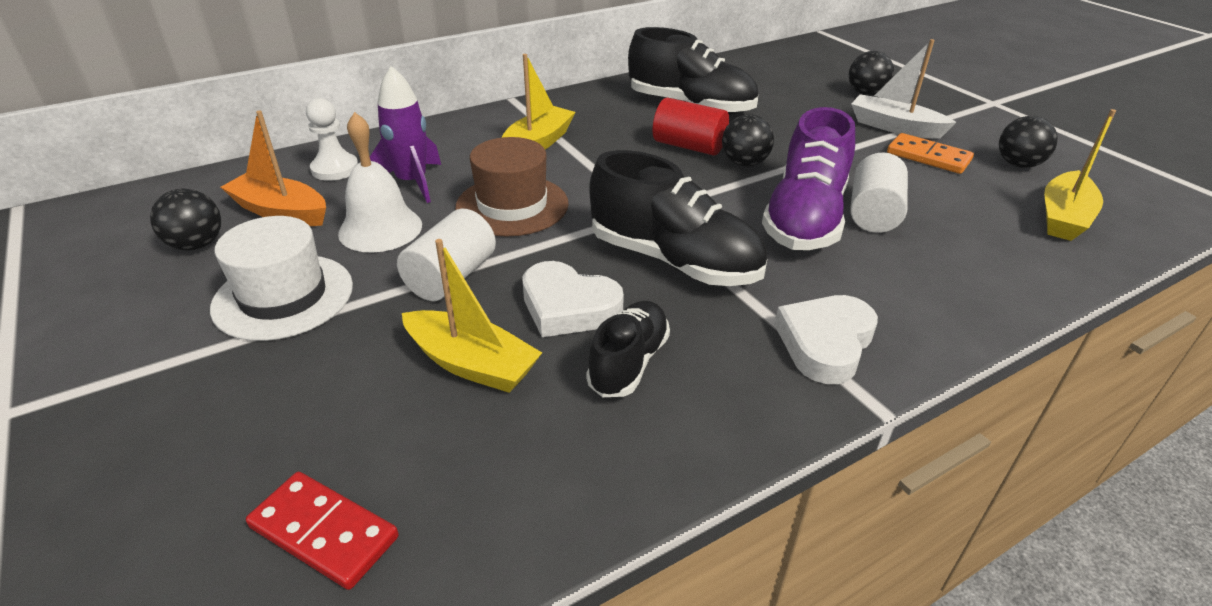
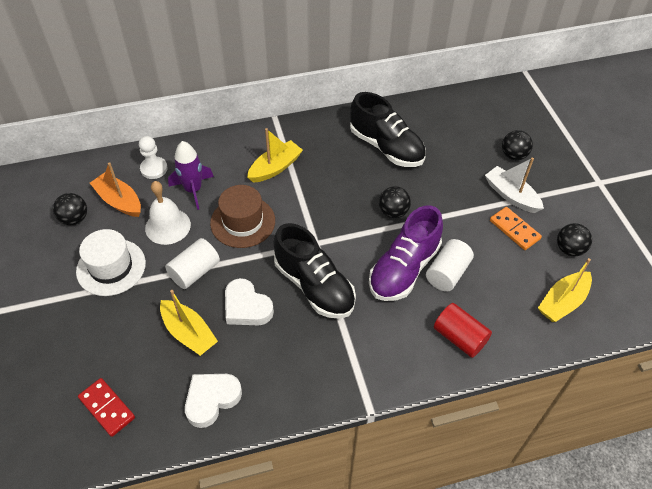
camera: 15 degrees right, 15 degrees up
black shoe [586,301,670,397] -> none
red cylinder [653,98,729,156] -> red cylinder moved to [434,303,492,358]
white heart [774,295,878,384] -> white heart moved to [185,374,242,428]

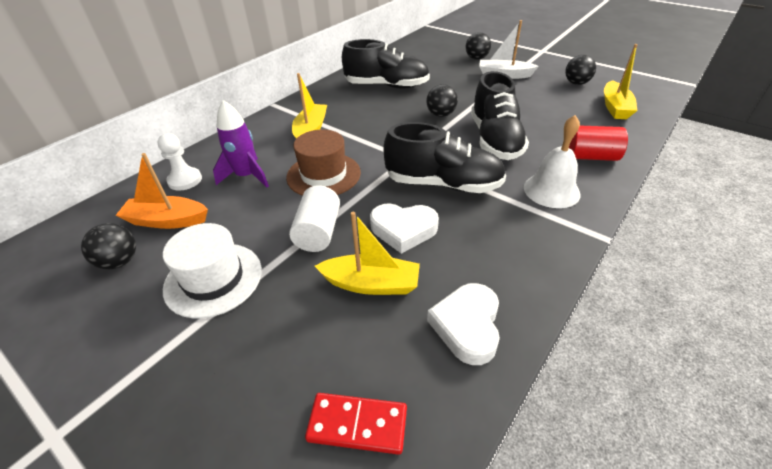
camera: 35 degrees left, 10 degrees down
white bell [145,181,191,245] -> white bell moved to [524,115,581,208]
purple shoe [369,205,443,301] -> black shoe [471,71,529,160]
white cylinder [426,239,474,292] -> none
orange domino [490,207,542,250] -> none

